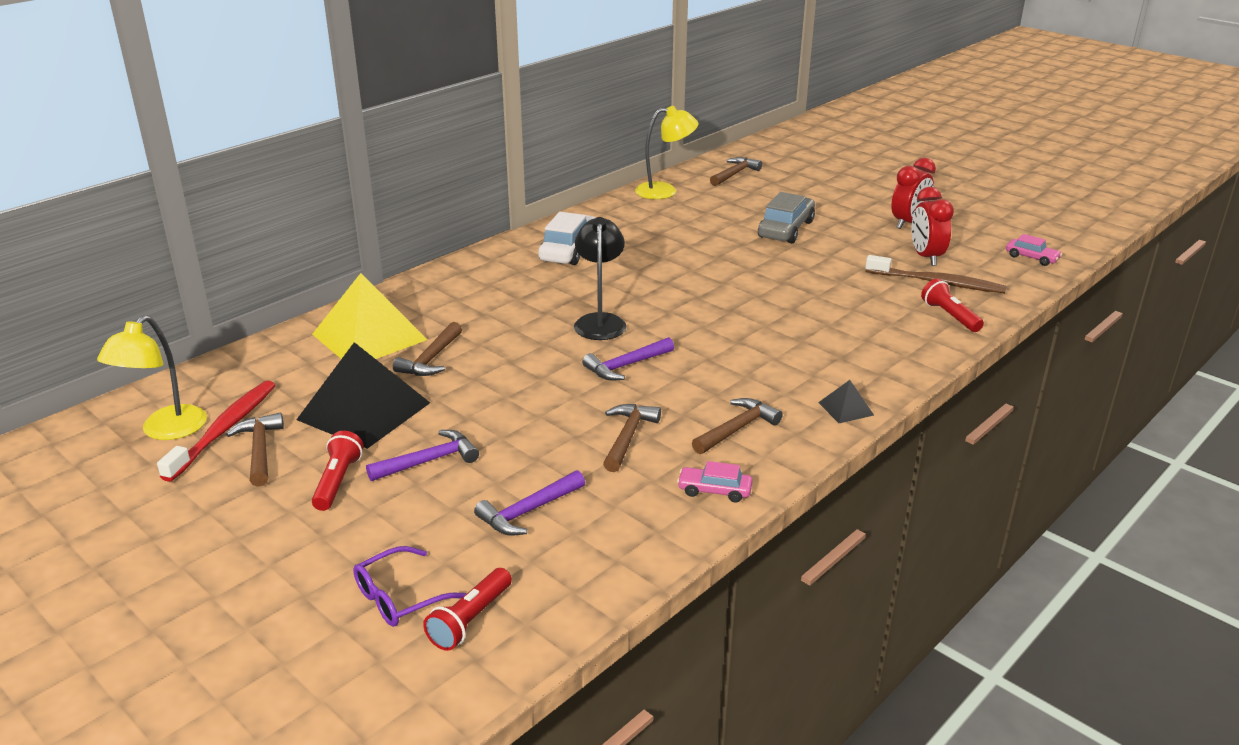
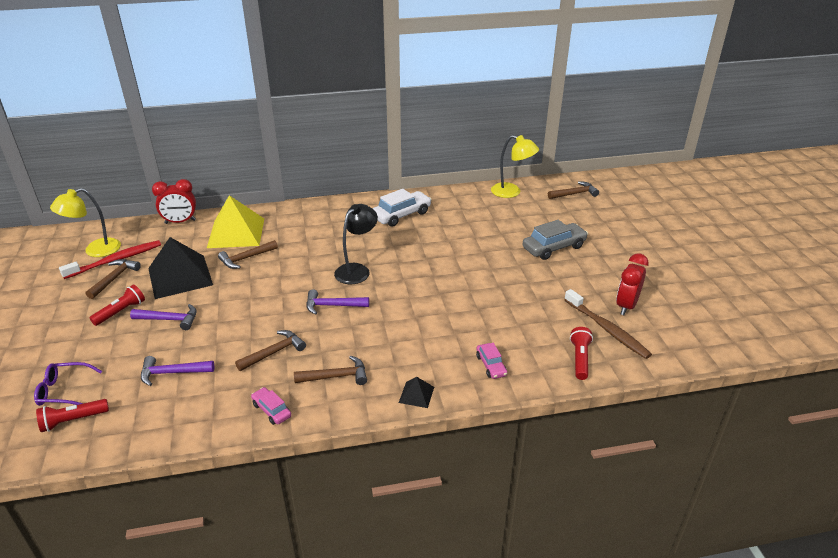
camera: 35 degrees right, 5 degrees up
red clock [891,158,936,229] -> red clock moved to [152,179,196,224]
pink car [1006,234,1062,266] -> pink car moved to [476,343,507,379]

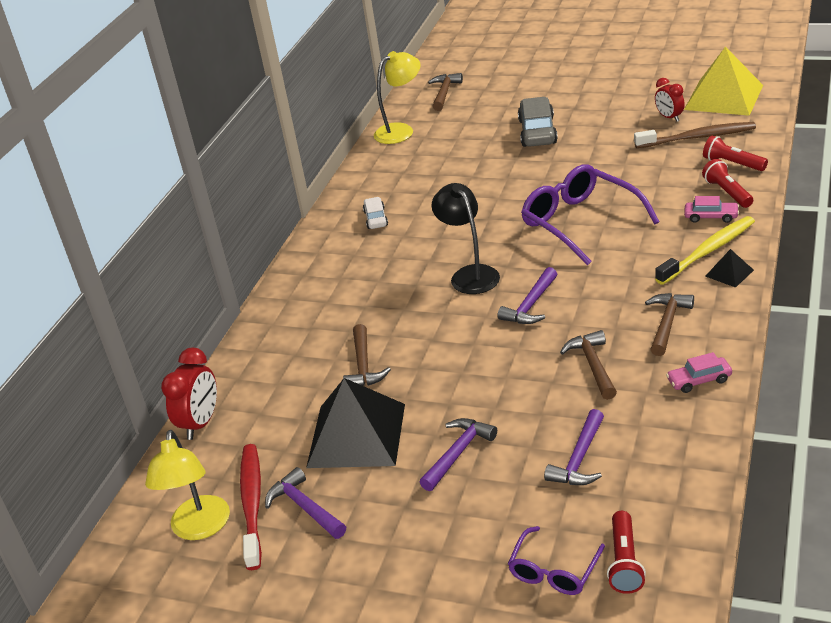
camera: 55 degrees left, 0 degrees up
brown hammer [85,259,141,299] -> purple hammer [265,467,346,539]
red flashlight [90,284,145,326] -> red flashlight moved to [702,159,753,208]
yellow pyramid [207,195,264,248] -> yellow pyramid moved to [684,47,763,116]
white car [373,189,432,227] -> white car [363,197,388,229], size x0.55
red clock [616,253,649,315] -> red clock [655,78,685,122], size x0.66
none -> purple glasses [521,164,659,265]
none -> yellow toothbrush [655,216,755,285]

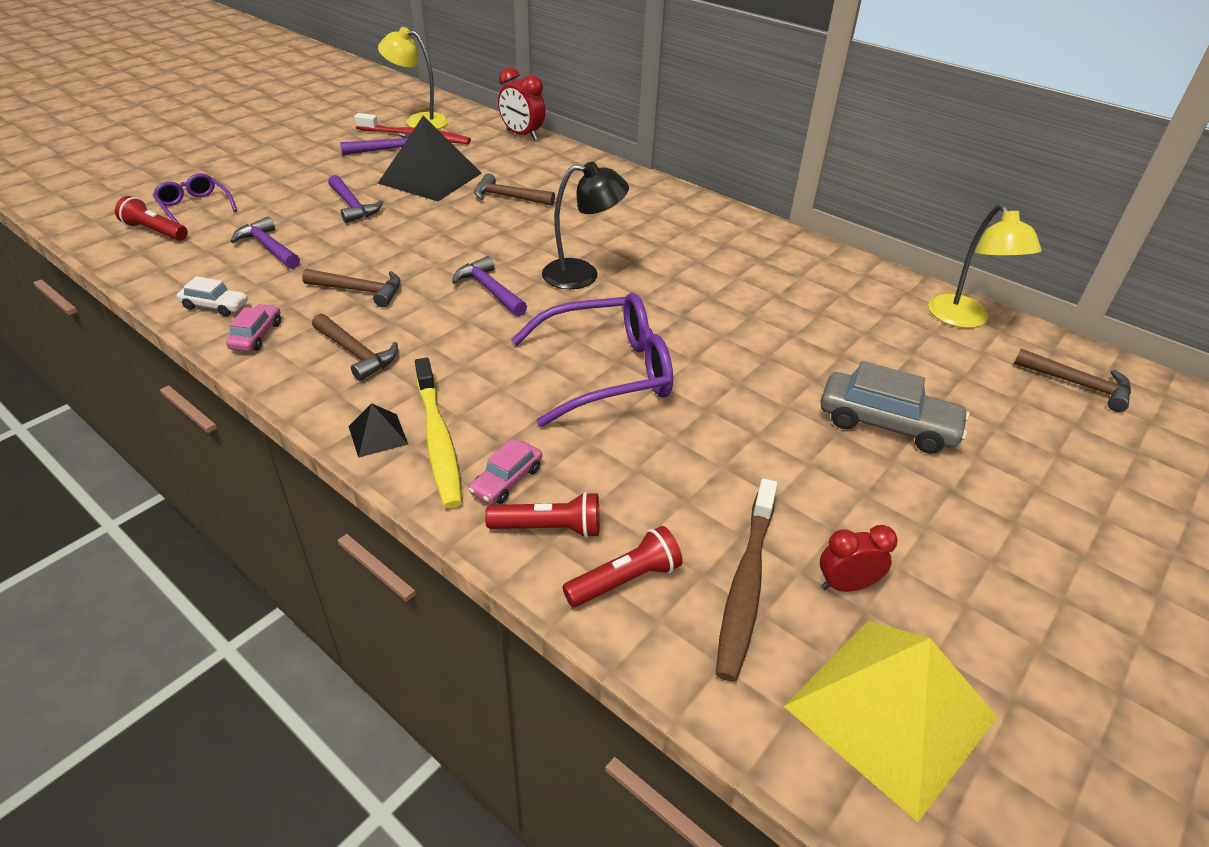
camera: 105 degrees right, 5 degrees up
white car [363,197,388,229] -> white car moved to [177,276,248,316]

